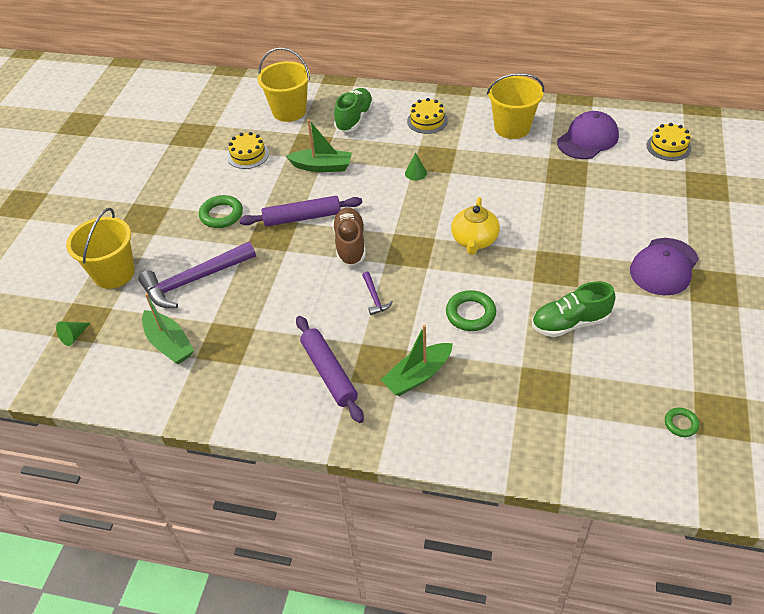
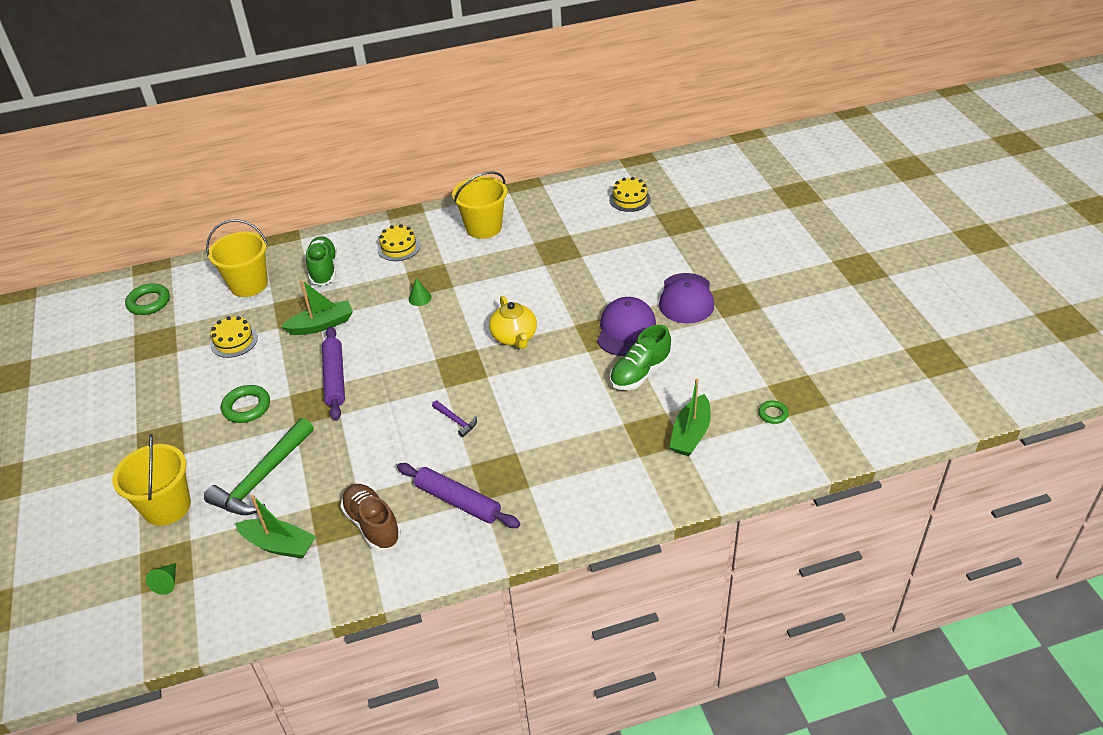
camera: 30 degrees left, 5 degrees down
purple hammer [138,242,256,308] -> green hammer [204,418,314,515]
purple rolling pin [239,196,362,227] -> purple rolling pin turned 60 degrees counterclockwise [322,326,345,421]
brown shoe [332,207,366,266] -> brown shoe moved to [340,484,401,551]
green boat [381,325,453,396] -> green boat moved to [670,378,711,456]
green ring [446,290,496,331] -> green ring moved to [125,283,170,315]
purple cap [557,111,619,159] -> purple cap moved to [597,297,656,356]

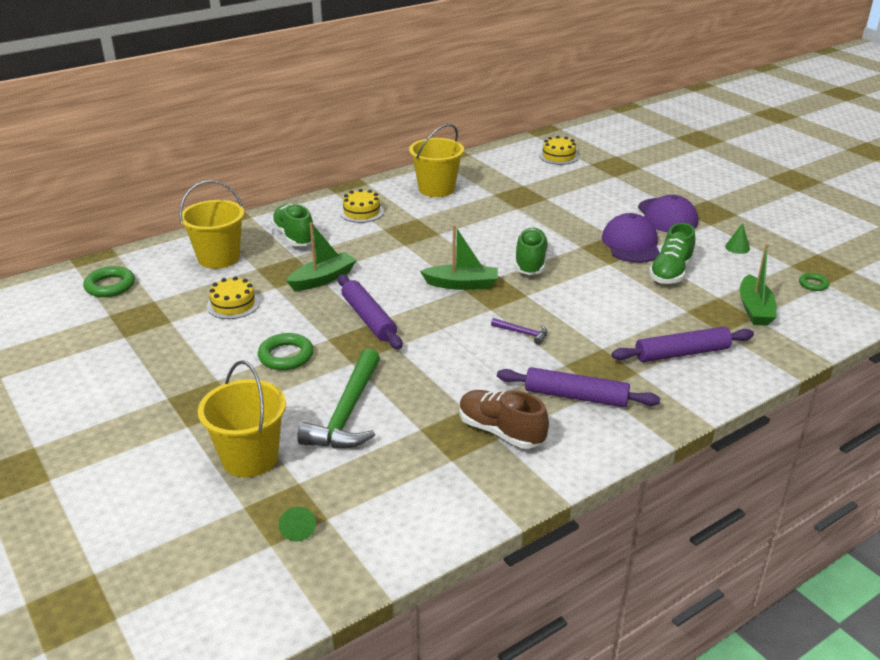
camera: 20 degrees left, 10 degrees down
green boat [235,495,316,559] -> green boat moved to [420,225,498,290]
green cone [409,278,432,306] -> green cone moved to [725,223,750,254]
yellow teapot [489,296,537,349] -> green shoe [515,228,549,275]
none -> purple rolling pin [611,327,754,362]

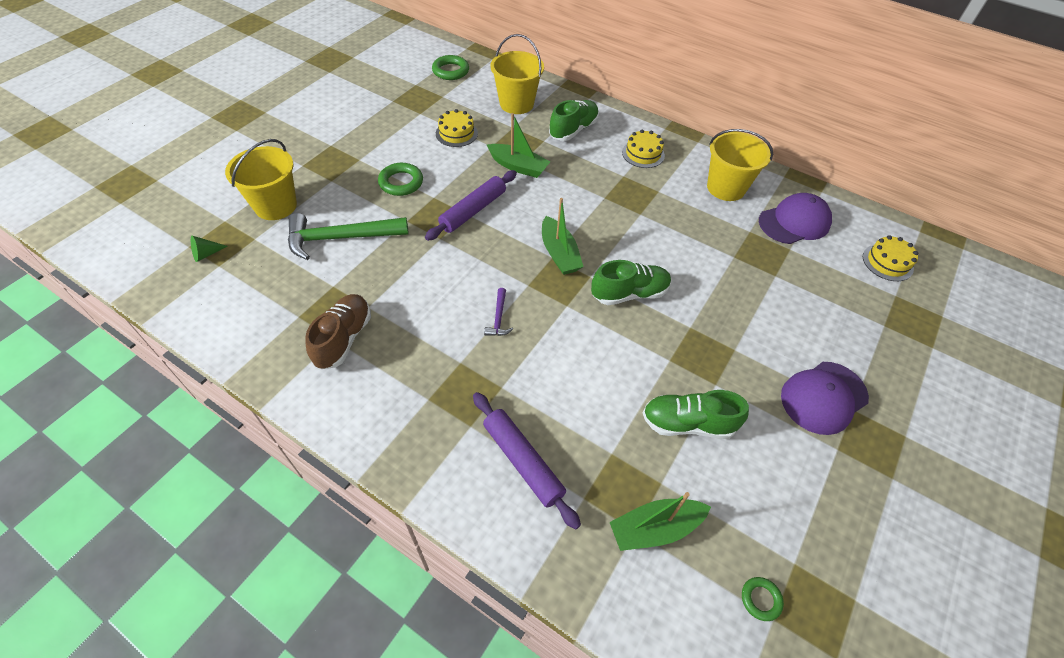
camera: 65 degrees right, 20 degrees up
purple rolling pin [497,367,660,407] -> none
purple cap [602,213,660,263] -> purple cap moved to [759,193,832,244]
green cone [725,223,750,254] -> none

